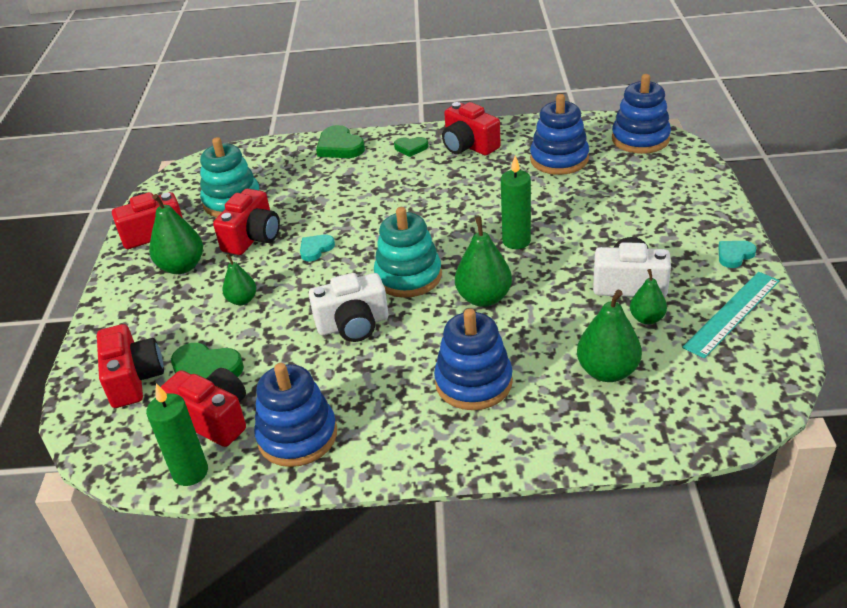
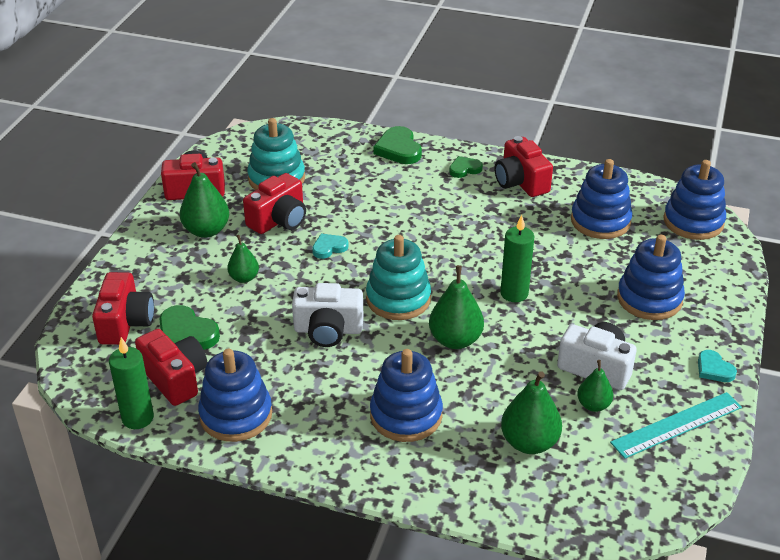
camera: 15 degrees right, 0 degrees up
green heart [394,137,428,157] -> green heart turned 135 degrees clockwise [449,156,483,178]
turquoise heart [718,241,756,268] -> turquoise heart turned 105 degrees counterclockwise [698,350,737,382]
none -> blue stacking toy [617,235,685,320]

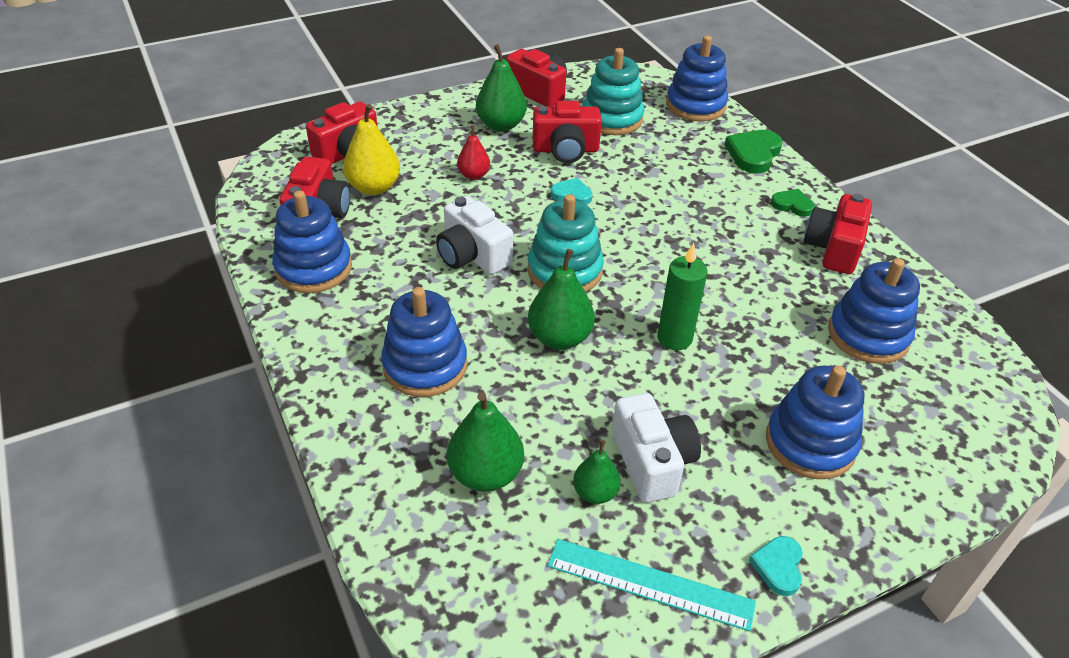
camera: 45 degrees right, 5 degrees up
green candle [109,337,154,429] -> none
green heart [159,305,220,350] -> yellow pear [343,104,400,195]
green pear [227,235,259,283] -> red pear [457,125,490,180]
blue stacking toy [663,160,726,240] -> blue stacking toy moved to [666,36,728,122]

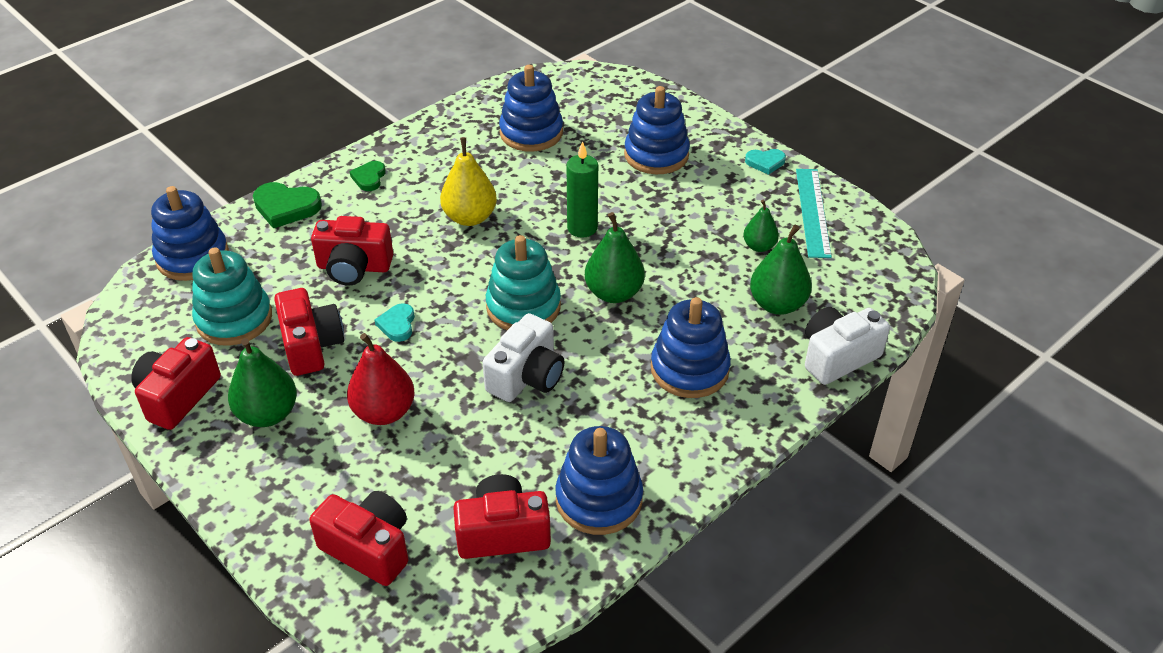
camera: 105 degrees left, 0 degrees up
yellow pear [343,104,400,195] -> yellow pear moved to [440,137,497,226]
red pear [457,125,490,180] -> red pear [347,333,415,425], size x1.64
white camera [612,393,701,503] -> white camera moved to [805,307,890,385]
red camera [804,193,872,274] -> red camera moved to [311,216,393,285]

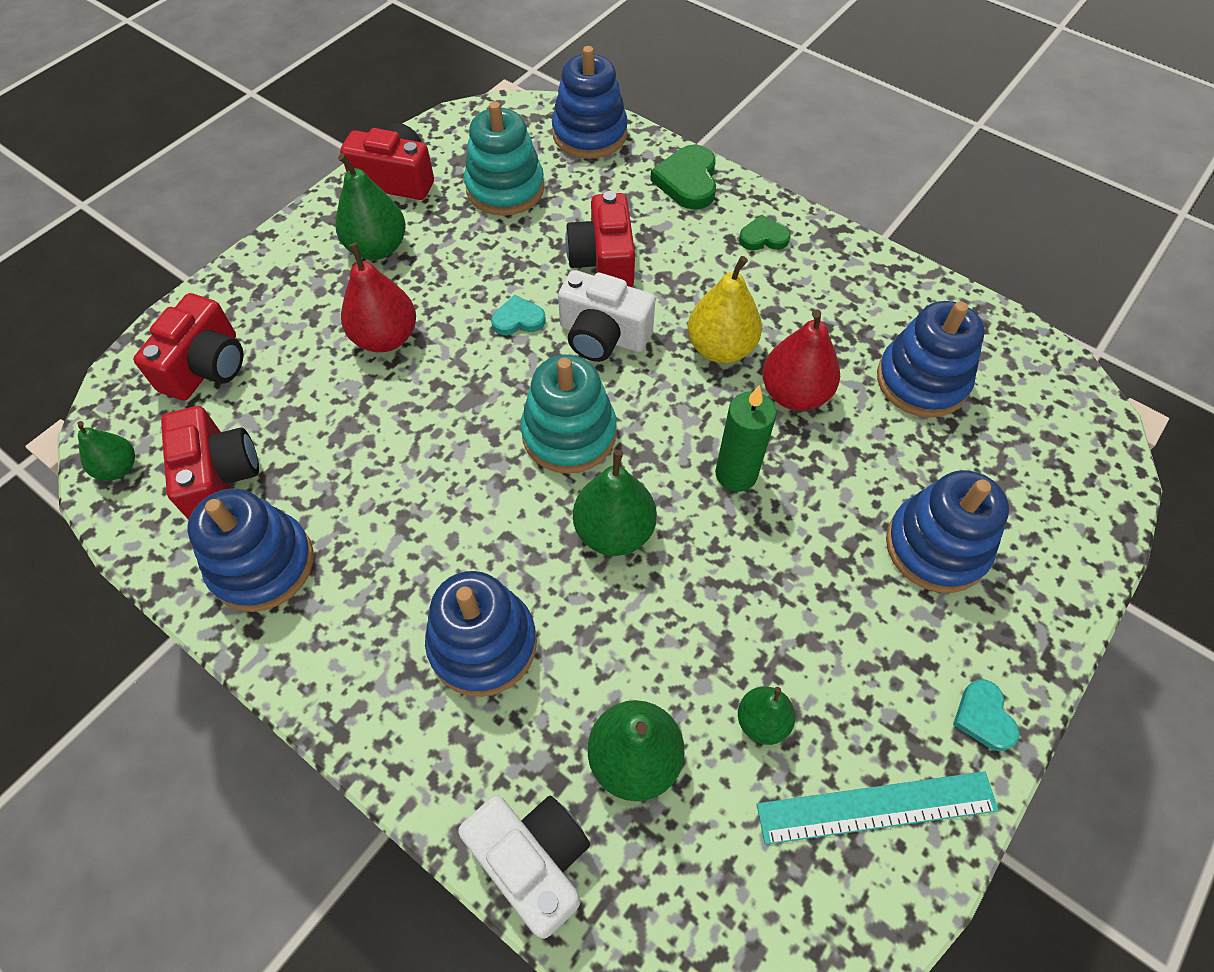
camera: 80 degrees right, 15 degrees up
red camera [274,288,344,376] -> none
white camera [483,313,564,402] -> white camera moved to [558,270,655,362]
none -> green pear [77,421,135,480]
none -> red pear [762,309,840,411]

